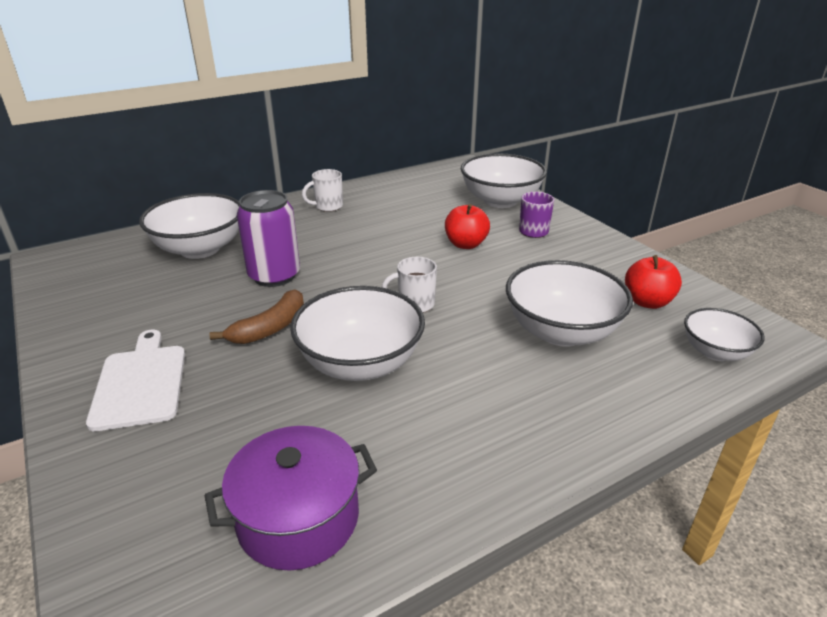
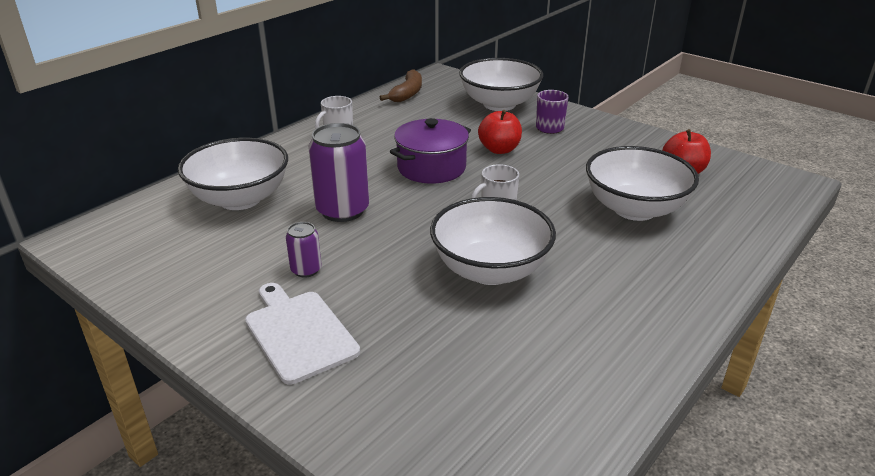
camera: 20 degrees left, 0 degrees up
purple pot [205,426,377,571] -> purple pot moved to [390,118,471,184]
brown banana [209,289,304,344] -> brown banana moved to [380,69,422,102]
white bowl [684,308,765,361] -> none
none -> purple can [286,222,322,278]

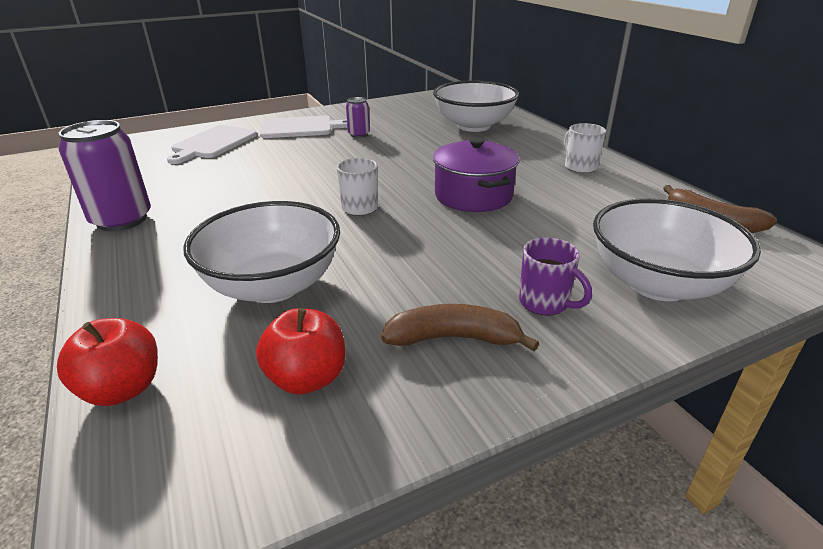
camera: 115 degrees right, 0 degrees up
purple can [308,123,369,222] -> purple can moved to [59,120,151,231]
white bowl [430,197,556,285] -> none
red apple [478,110,522,154] -> red apple moved to [57,318,158,406]
none -> white cutting board [167,125,257,164]
none -> brown banana [381,304,539,351]

